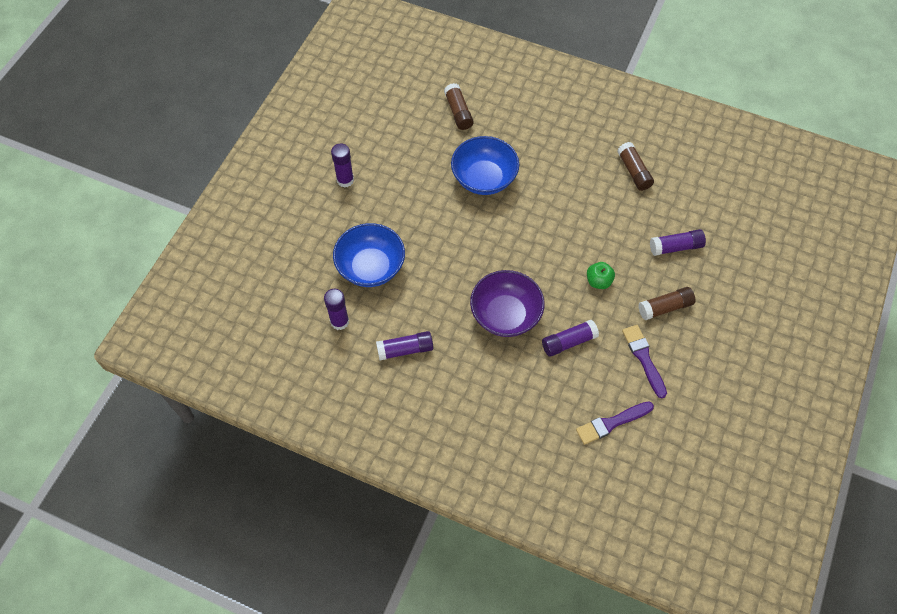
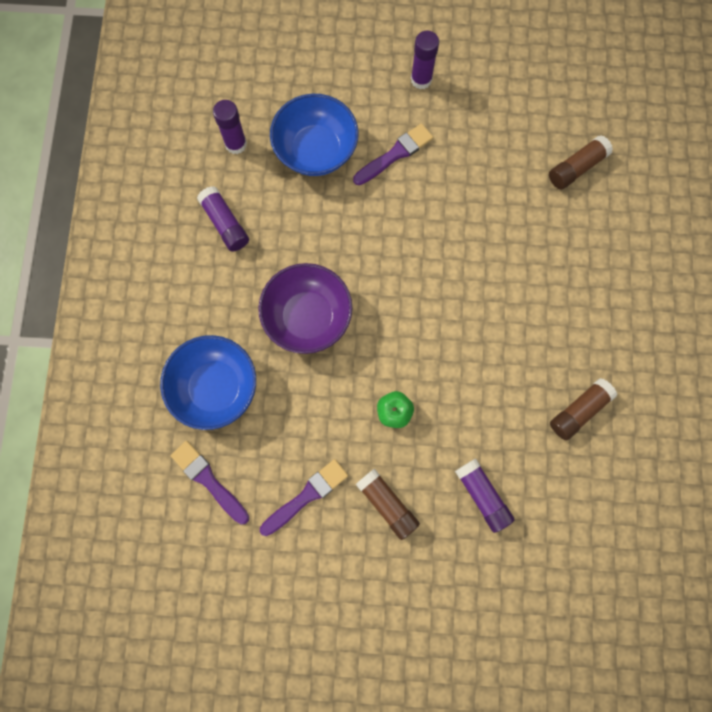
camera: 70 degrees right, 15 degrees up
blue bowl [451,136,519,195] -> blue bowl moved to [160,335,256,430]
purple glue stick [542,320,599,357] -> none
none -> purple brush [353,123,433,185]

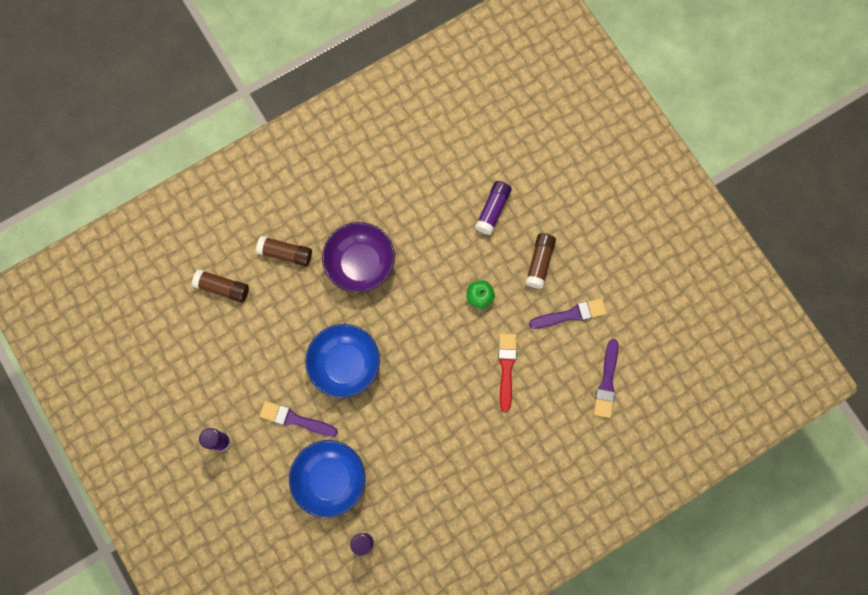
camera: 125 degrees left, 0 degrees up
blue bowl [160,335,256,430] -> blue bowl moved to [305,324,380,398]
purple glue stick [197,186,249,252] -> none
purple bowl [258,263,352,354] -> purple bowl moved to [322,222,395,293]
purple brush [260,459,348,536] -> purple brush turned 150 degrees clockwise [529,298,607,329]
brown glue stick [550,378,617,440] -> brown glue stick moved to [256,236,312,266]
none -> red brush [498,333,517,412]

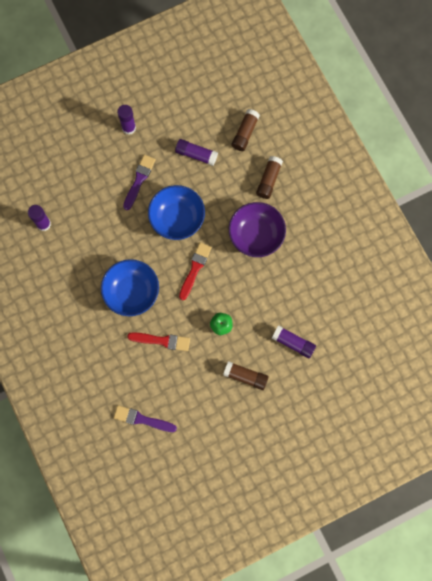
camera: 95 degrees right, 0 degrees up
blue bowl [289,440,366,518] -> blue bowl moved to [101,259,159,316]
purple brush [529,298,607,329] -> none
none -> purple glue stick [175,139,218,166]
none -> red brush [179,242,212,300]

